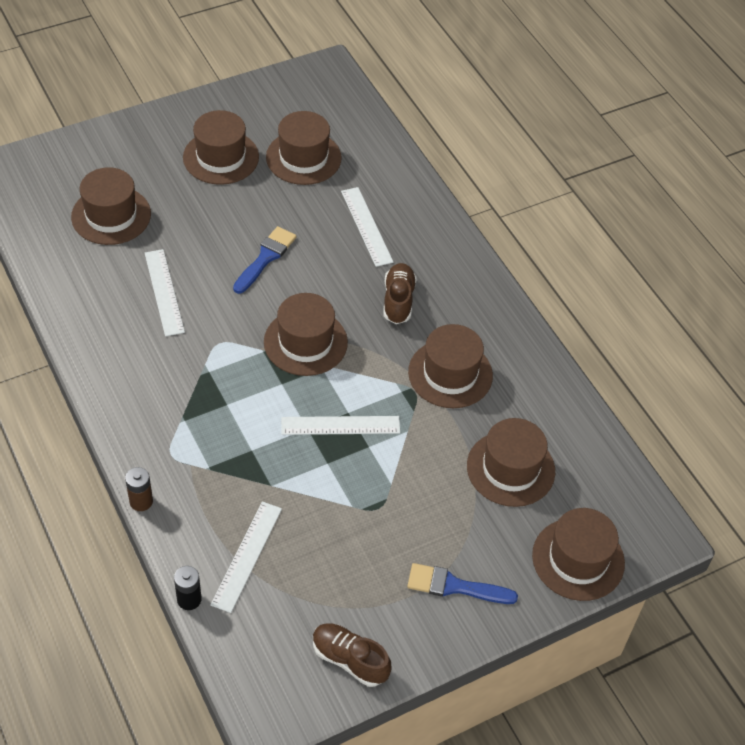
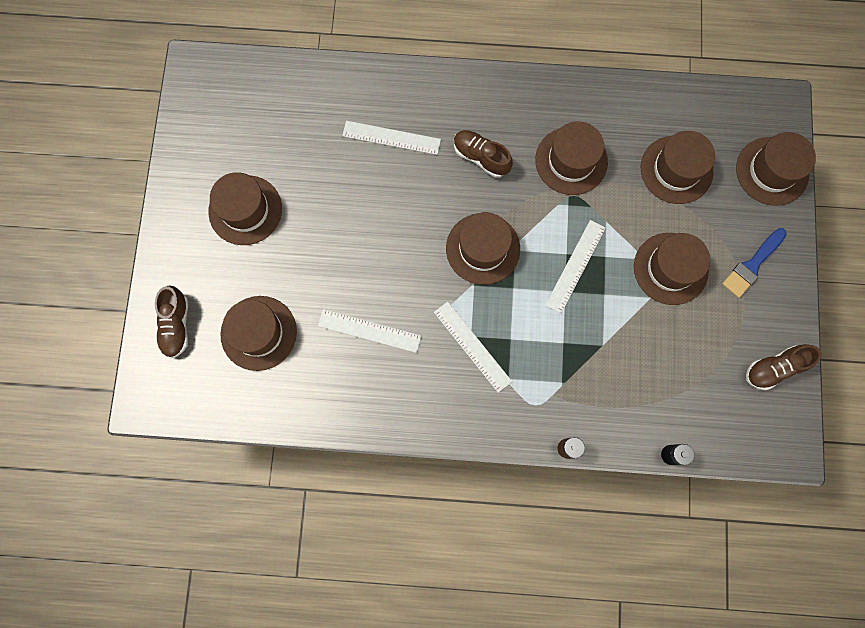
camera: 55 degrees left, 25 degrees up
white ruler [210,501,282,613] -> white ruler moved to [434,302,512,393]
blue brush [233,226,296,294] -> none
brown hat [266,111,342,185] -> brown hat moved to [634,233,710,305]
none -> brown shoe [155,285,188,358]

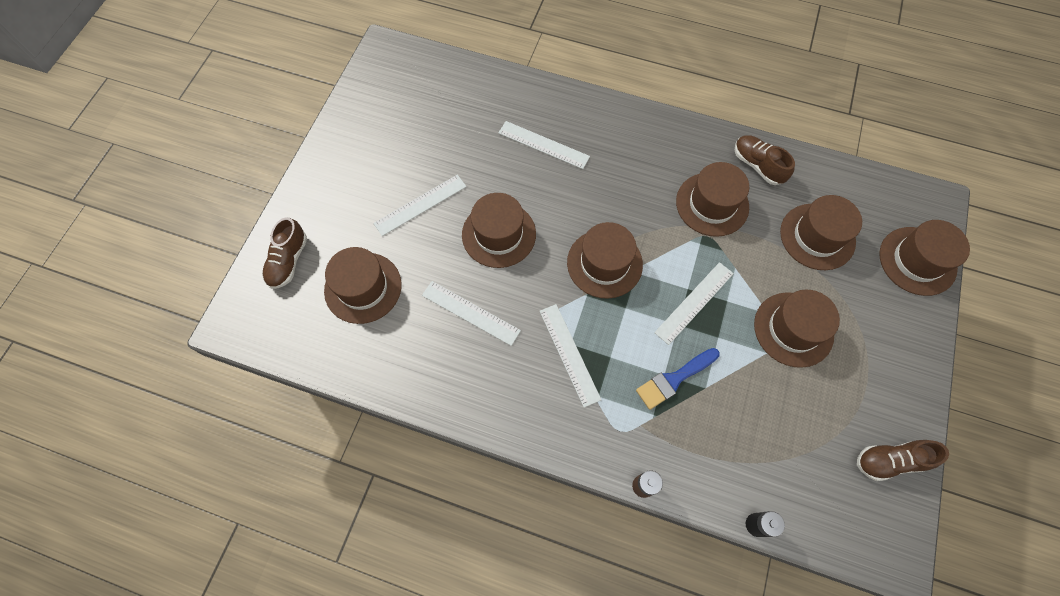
camera: 15 degrees right, 10 degrees down
brown hat [208,172,282,245] -> brown hat moved to [462,193,536,268]
brown shoe [454,130,513,178] -> brown shoe moved to [735,135,795,185]
blue brush [722,228,786,298] -> blue brush moved to [636,348,720,410]
none -> white ruler [373,175,467,236]

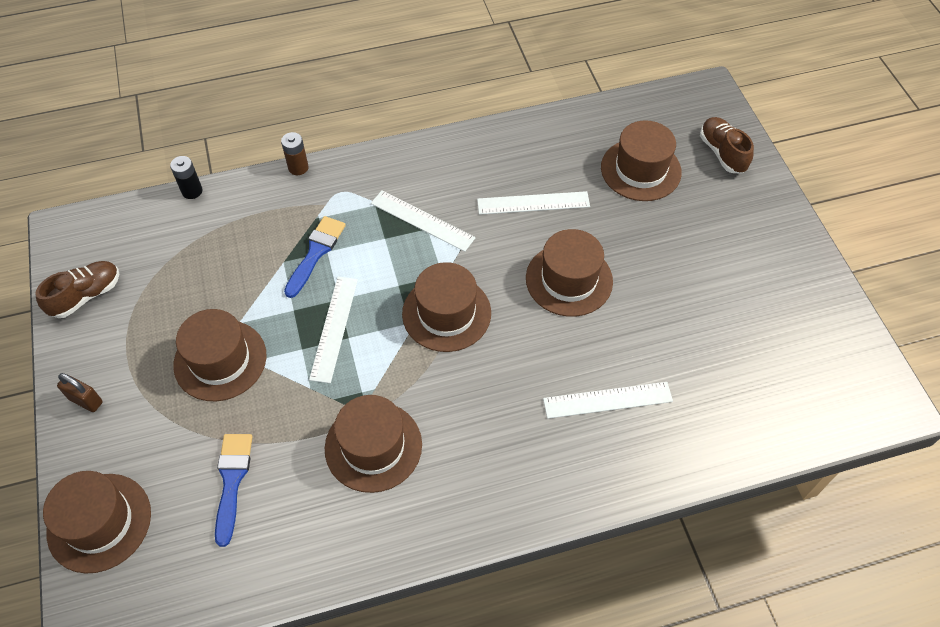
camera: 145 degrees right, 10 degrees down
white ruler [373,175,467,236] -> none
brown shoe [735,135,795,185] -> none
brown hat [780,195,862,270] -> blue brush [215,434,252,547]
none -> brown padlock [57,373,103,412]

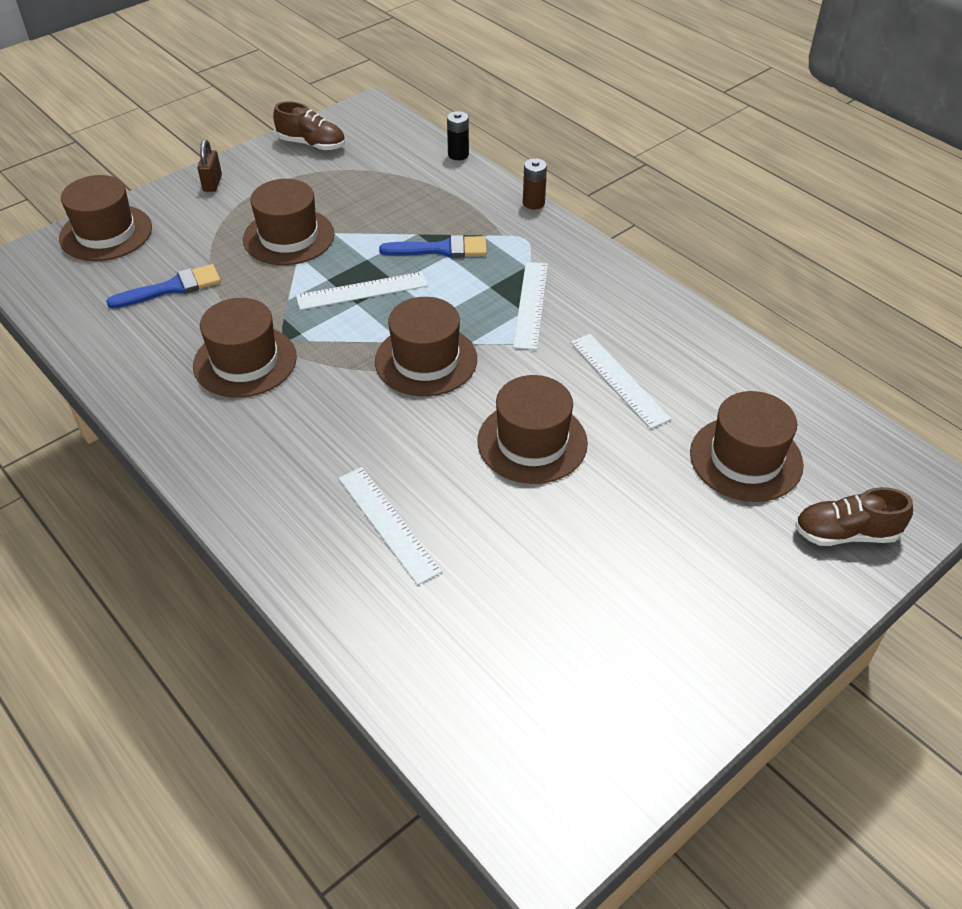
camera: 65 degrees right, 10 degrees down
brown shoe [700,117,754,174] -> brown shoe turned 135 degrees counterclockwise [795,487,913,546]

